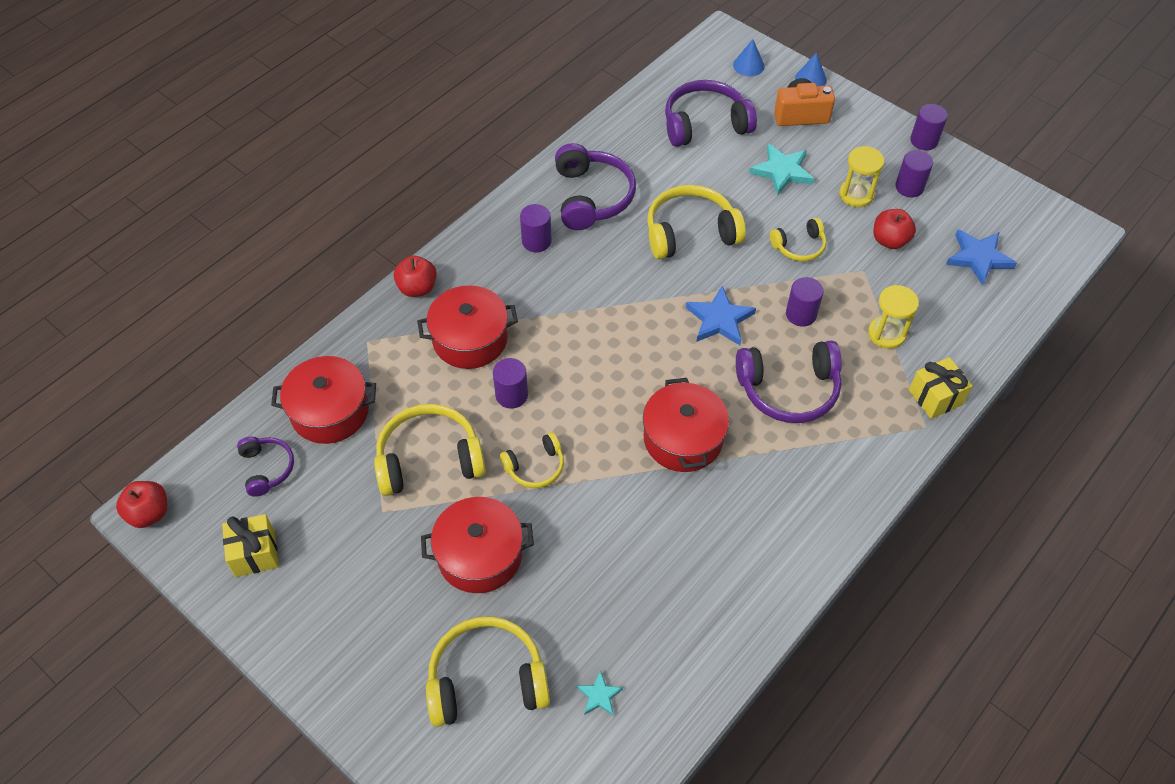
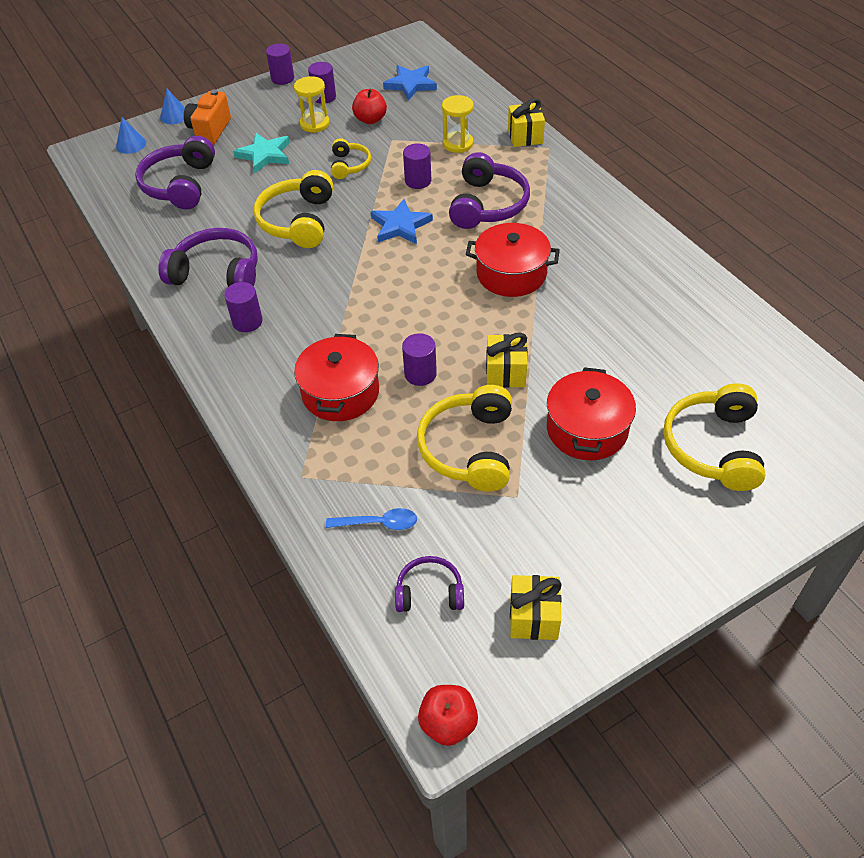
camera: 70 degrees left, 5 degrees down
red pot [271,356,376,444] -> blue spoon [326,508,417,530]
red apple [394,256,437,297] -> none
yellow headphones [500,432,564,488] -> yellow gift [486,332,527,388]
turquoise star [577,670,623,716] -> none

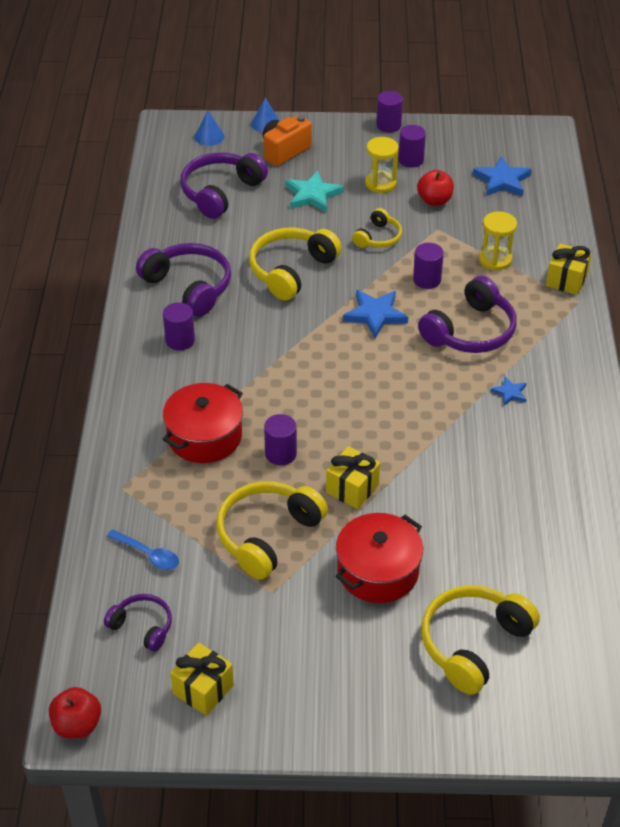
camera: 30 degrees right, 5 degrees down
red pot [466,223,560,297] -> none
none -> blue star [491,377,527,406]

